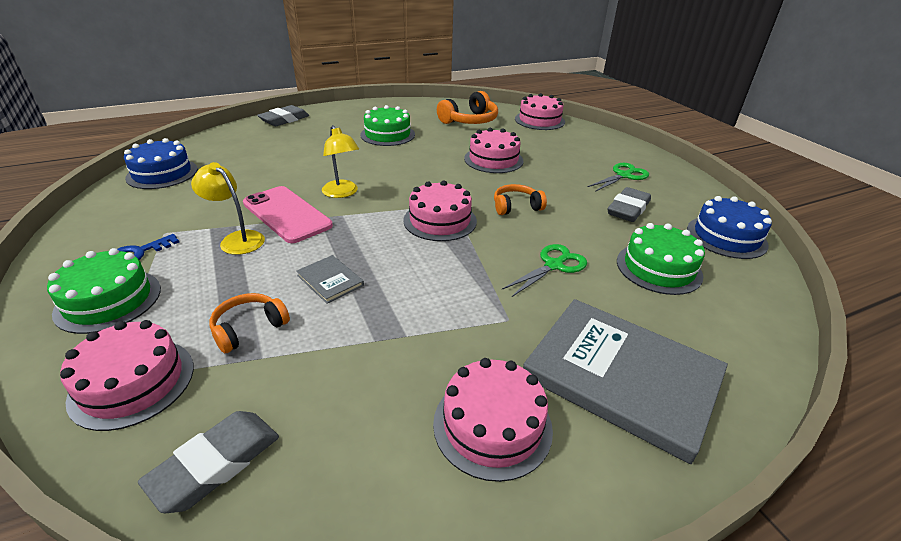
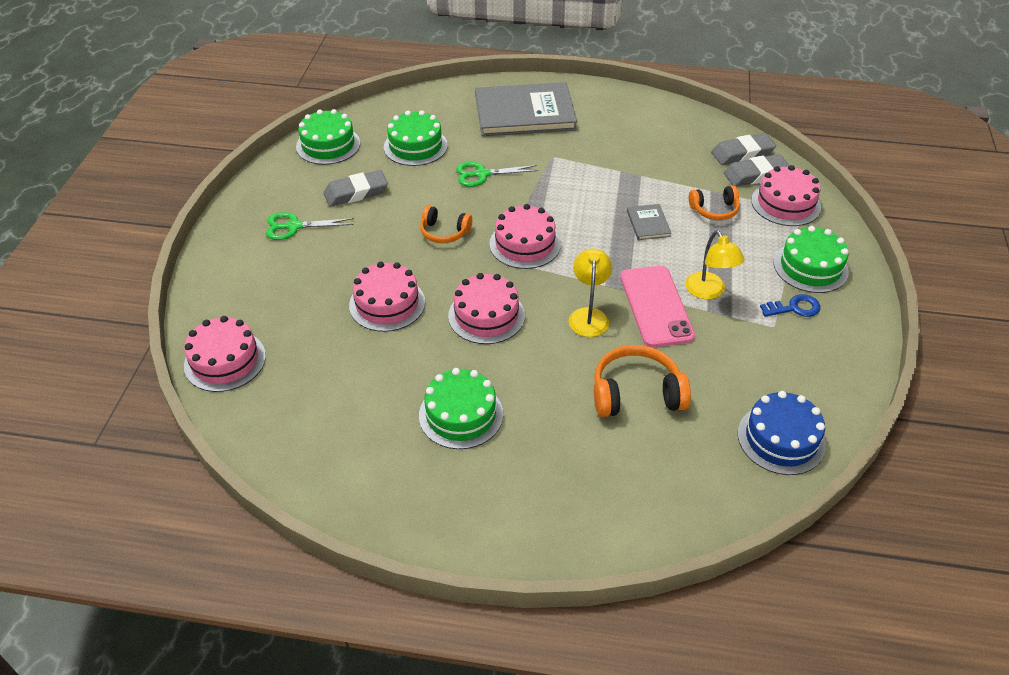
camera: 145 degrees left, 10 degrees up
grey eraser [257,105,309,126] -> grey eraser moved to [724,154,790,186]
pink cake [433,358,553,482] -> pink cake moved to [448,273,525,344]
orange headphones [437,91,498,124] -> orange headphones moved to [594,345,691,417]
grey book [523,299,728,464] -> grey book turned 75 degrees counterclockwise [475,82,577,136]
blue cake [687,196,772,259] -> green cake [296,109,360,165]

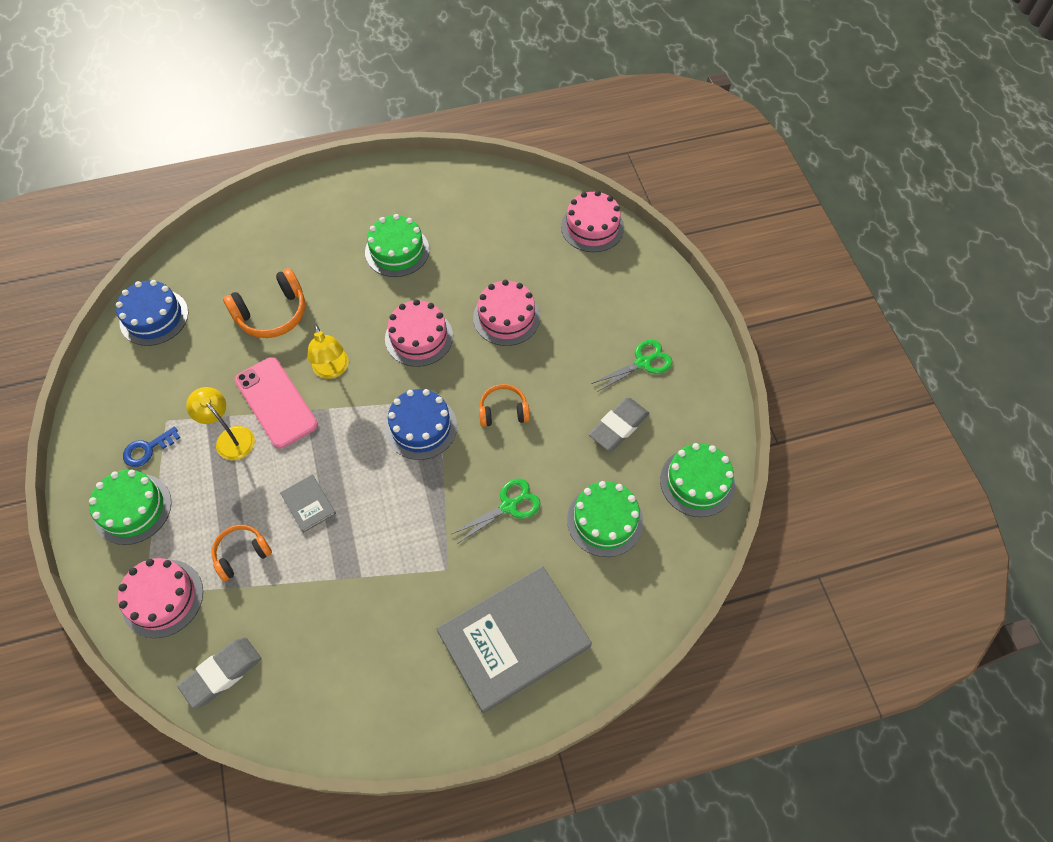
camera: 155 degrees right, 15 degrees up
pink cake [489,204,561,269] -> blue cake [385,389,457,460]
grey eraser [724,154,790,186] -> none

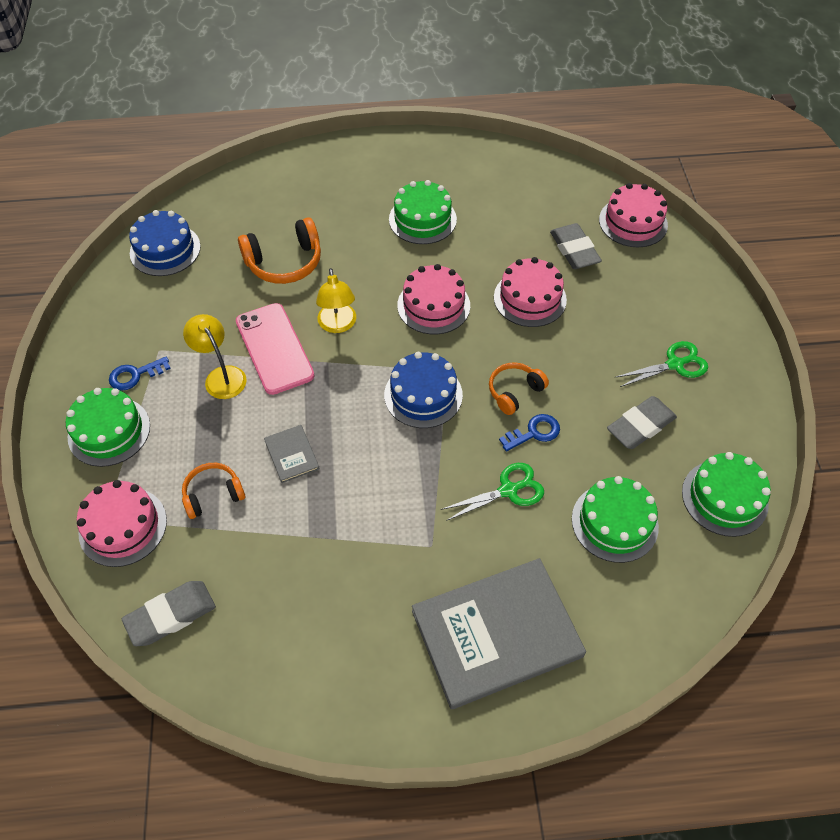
camera: 10 degrees right, 5 degrees down
orange headphones [479,384,530,427] -> orange headphones turned 45 degrees counterclockwise [489,362,549,415]
none -> blue key [499,414,560,452]
none -> grey eraser [550,223,602,269]

